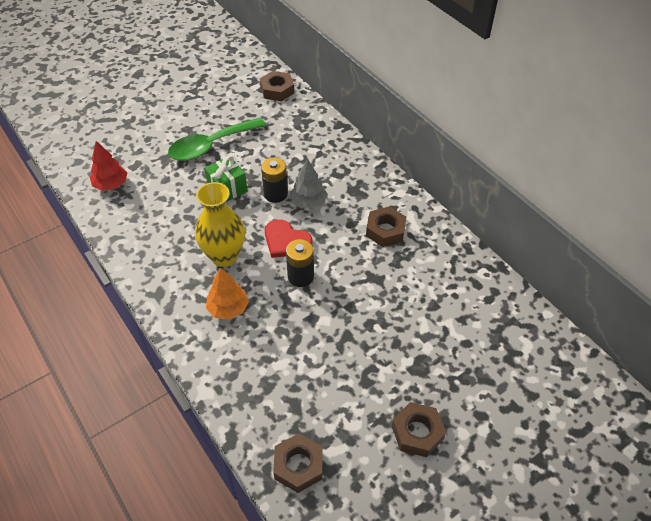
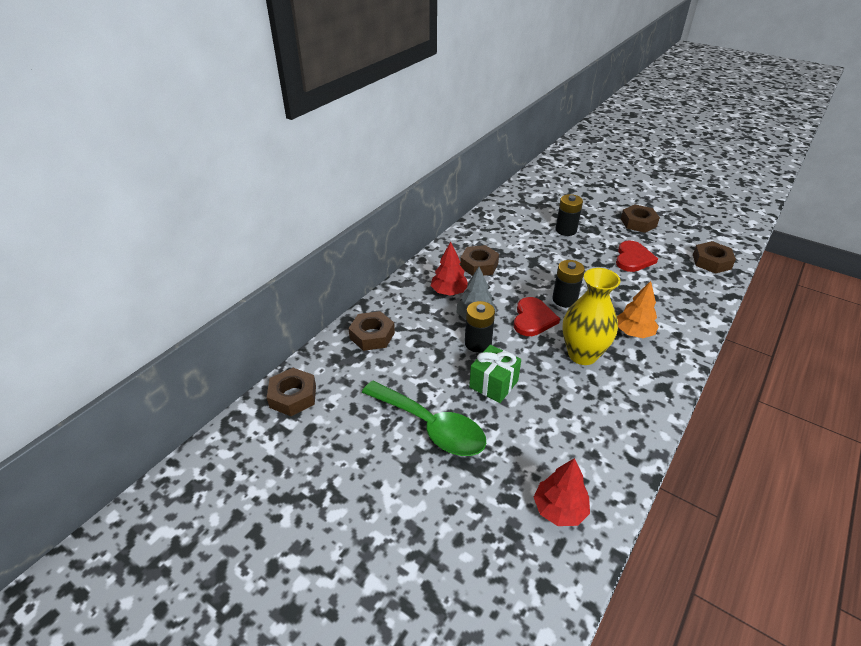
camera: 110 degrees left, 10 degrees down
none -> brown nut [348,311,395,351]
none -> red tree [431,242,468,296]
none -> black battery [556,194,583,236]
none -> red heart [616,241,658,272]

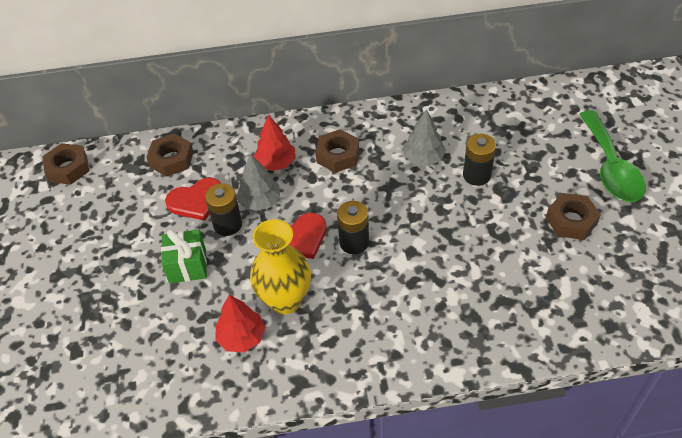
camera: 50 degrees right, 10 degrees up
green spoon [362,381,486,456] -> green spoon moved to [580,110,646,202]
red tree [534,458,590,526] -> red tree moved to [215,295,266,352]
red heart [616,241,658,272] -> red heart moved to [165,177,221,221]
orange tree [617,281,659,338] -> none
brown nut [693,241,736,274] -> none
none -> grey tree [403,109,446,166]

